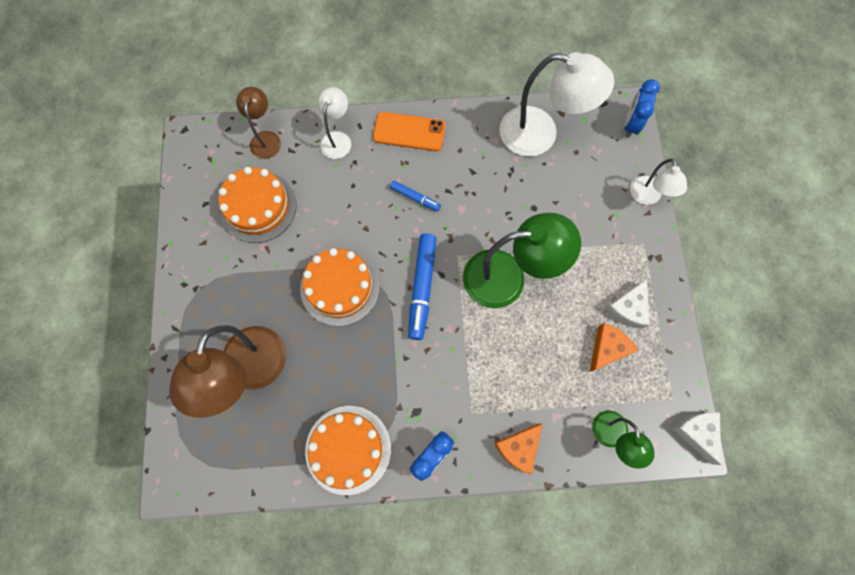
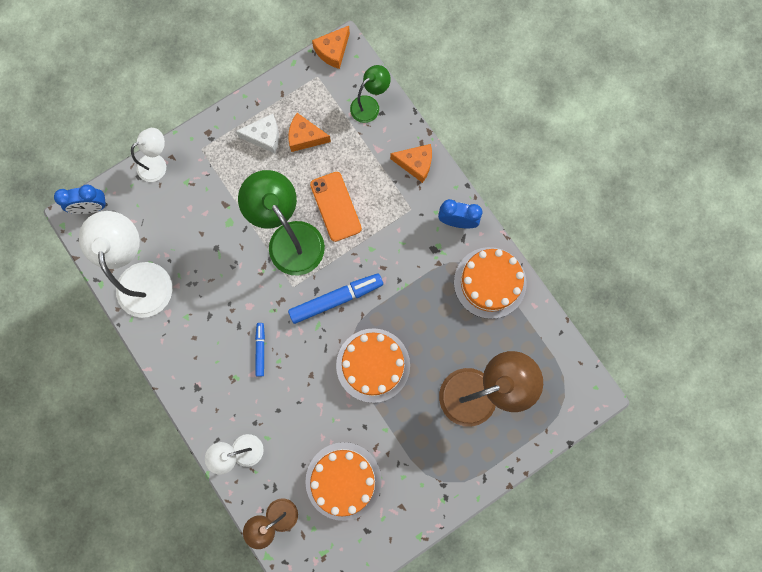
camera: 120 degrees left, 5 degrees up
orange phone [373,112,446,151] -> orange phone moved to [310,172,362,242]
white cheese [672,412,721,465] -> orange cheese [312,26,350,69]

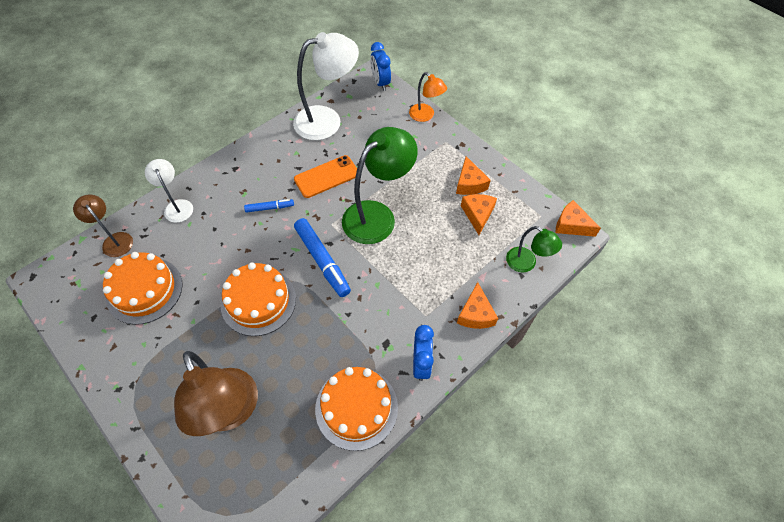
camera: 80 degrees right, 20 degrees down
white lamp [131,128,166,182] -> orange lamp [409,72,447,122]
white cheese [236,114,279,153] -> orange cheese [456,156,491,195]
orange phone [310,172,362,242] -> orange phone moved to [294,155,357,198]

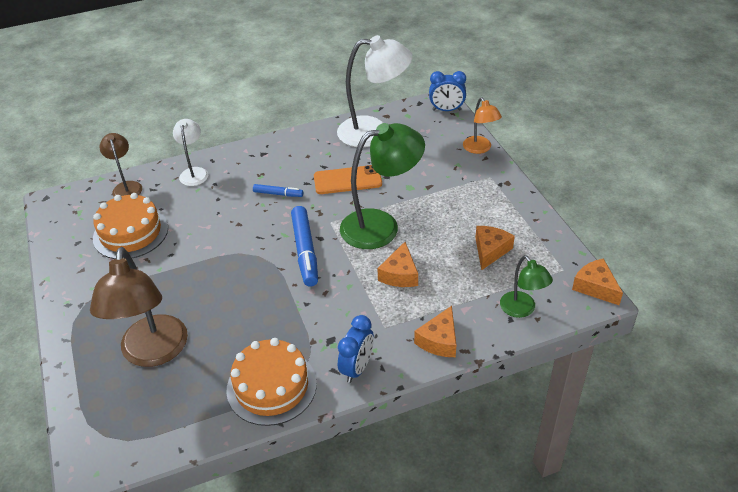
camera: 25 degrees right, 15 degrees down
orange cake [220,263,296,336] -> none
blue clock [370,42,391,91] -> blue clock turned 90 degrees counterclockwise [429,71,466,111]
orange cheese [456,156,491,195] -> orange cheese moved to [377,242,418,287]

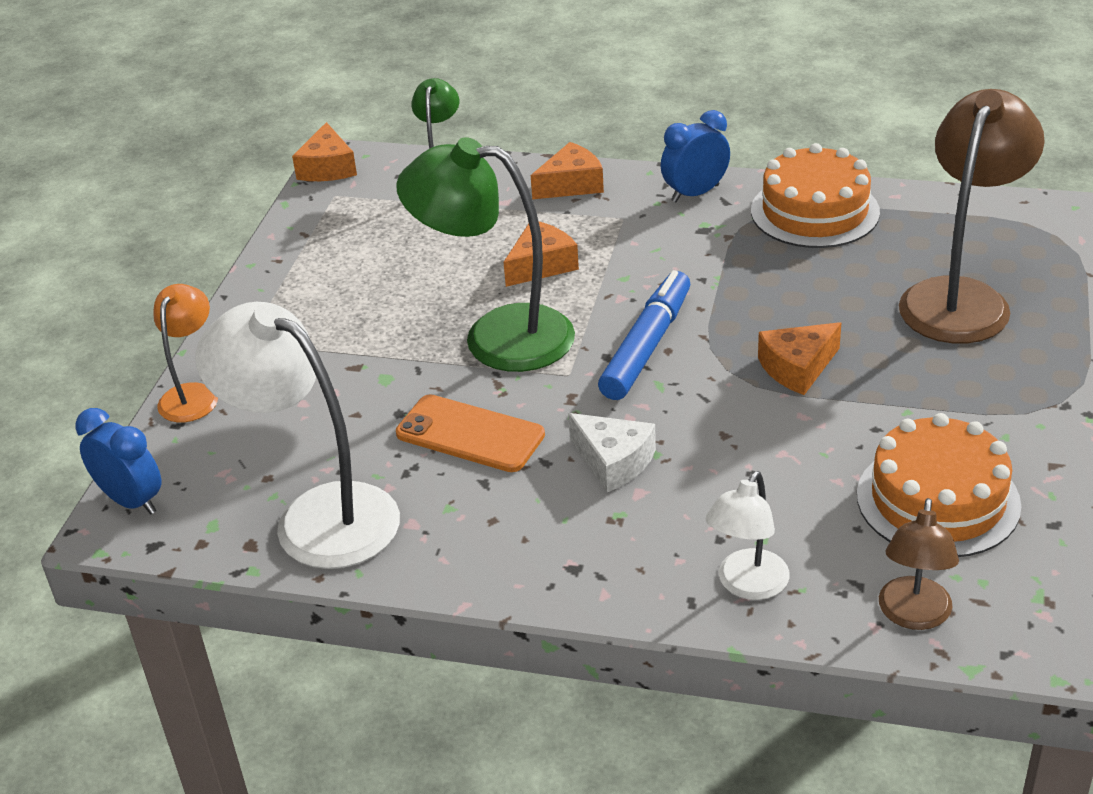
camera: 145 degrees left, 5 degrees down
blue marker [253,184,303,197] -> white cheese [568,413,656,492]
orange cheese [475,226,515,270] -> orange cheese moved to [758,322,841,395]

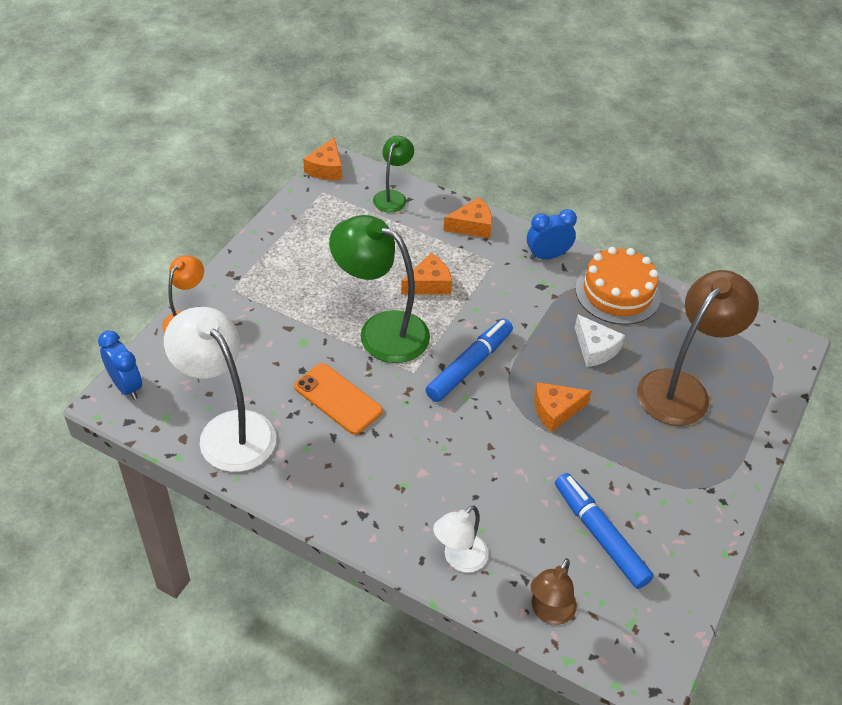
camera: 10 degrees right, 10 degrees up
white cheese [568,413,656,492] -> white cheese moved to [575,315,625,367]
orange cake [857,413,1021,557] -> blue marker [555,473,654,589]

